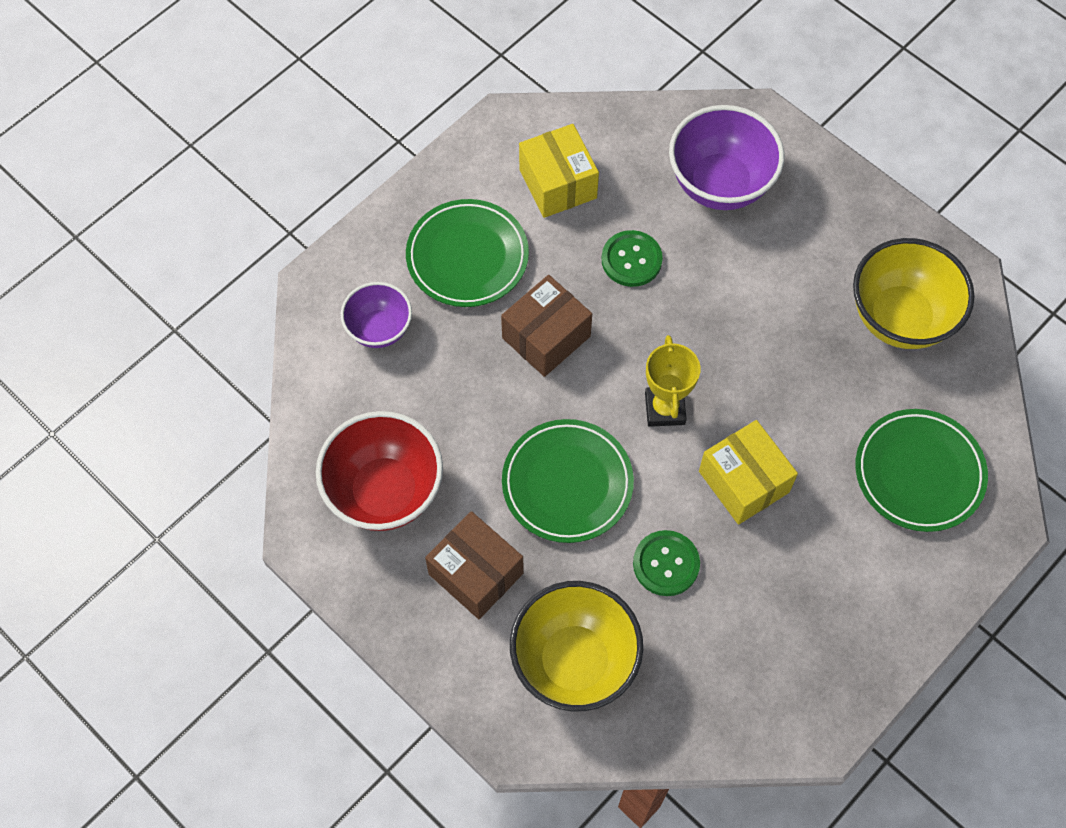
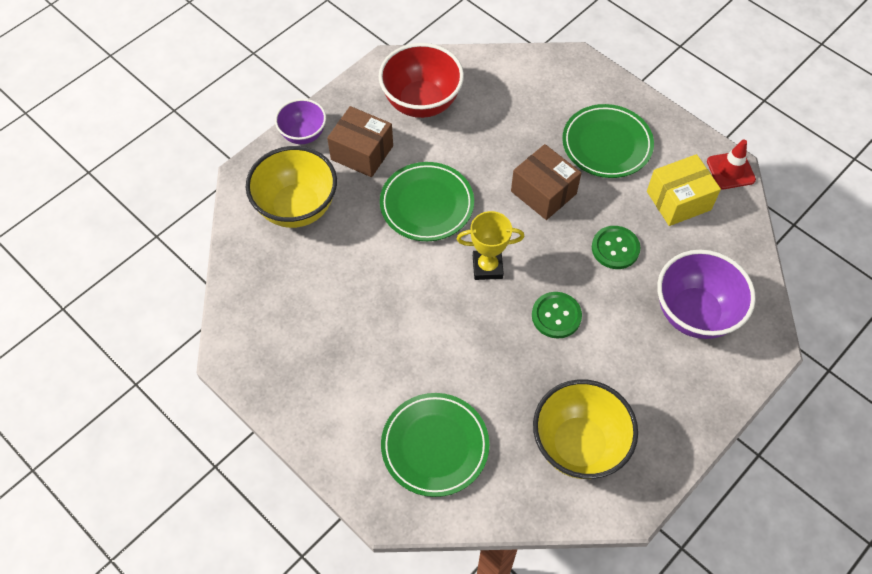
camera: 90 degrees right, 5 degrees down
purple bowl [341,282,412,348] -> purple bowl moved to [275,99,326,144]
brown box [425,511,524,619] -> brown box turned 75 degrees clockwise [327,106,393,177]
green button [633,530,700,596] -> green button moved to [532,292,582,339]
yellow box [699,420,798,525] -> none
none -> red traffic cone [707,139,756,189]

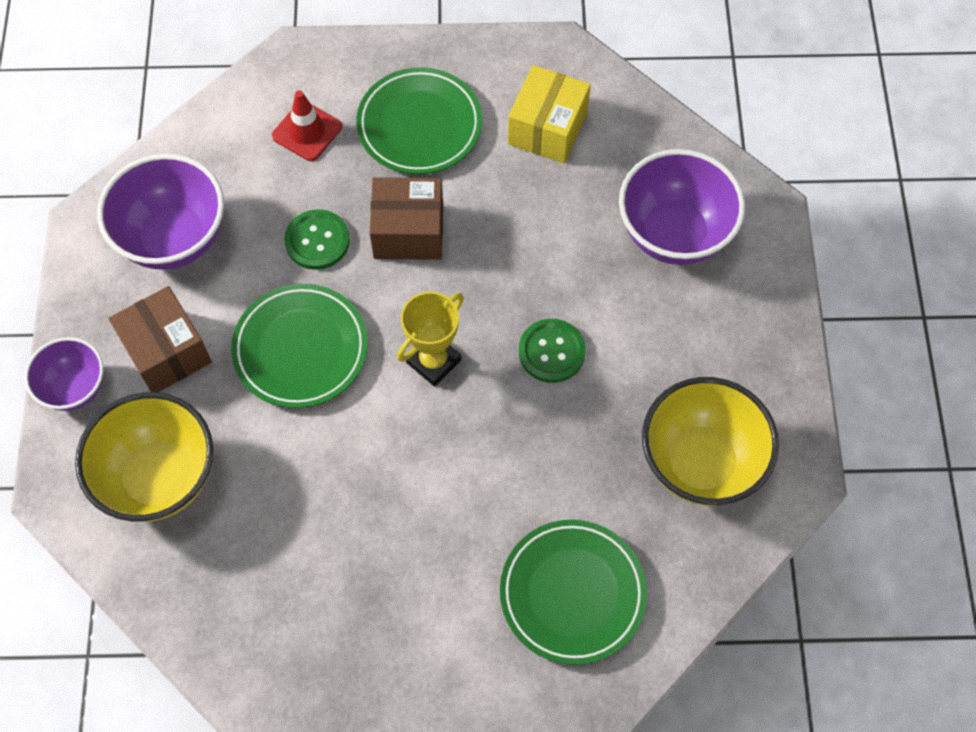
camera: 45 degrees left, 5 degrees up
brown box [327,106,393,177] -> brown box turned 75 degrees clockwise [108,286,212,392]
red bowl [379,43,464,118] -> purple bowl [97,154,224,270]
green button [592,226,641,269] -> green button moved to [284,209,350,270]
red traffic cone [707,139,756,189] -> red traffic cone moved to [272,90,342,161]

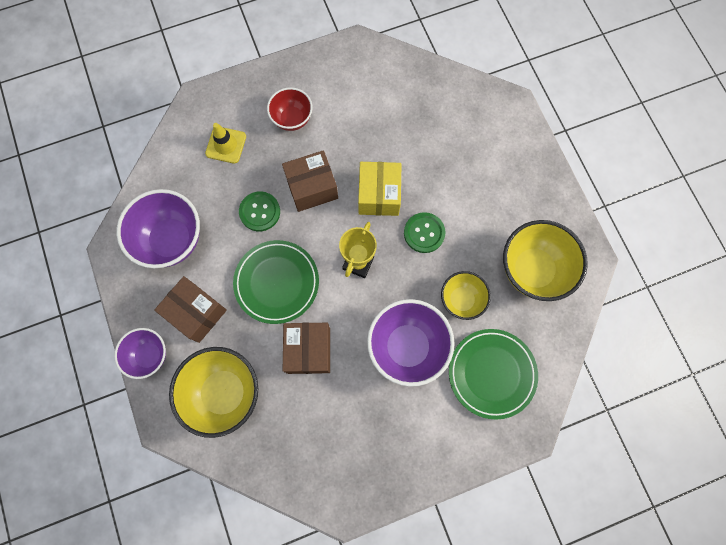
camera: 20 degrees left, 10 degrees up
red traffic cone [272,90,342,161] -> yellow traffic cone [205,123,246,164]
green plate [356,67,482,174] -> red bowl [267,87,313,131]
yellow box [508,65,591,163] -> yellow box moved to [358,162,402,216]
purple bowl [619,149,745,265] -> purple bowl moved to [367,299,455,387]
none -> brown box [283,323,330,374]
none -> yellow bowl [441,271,491,320]

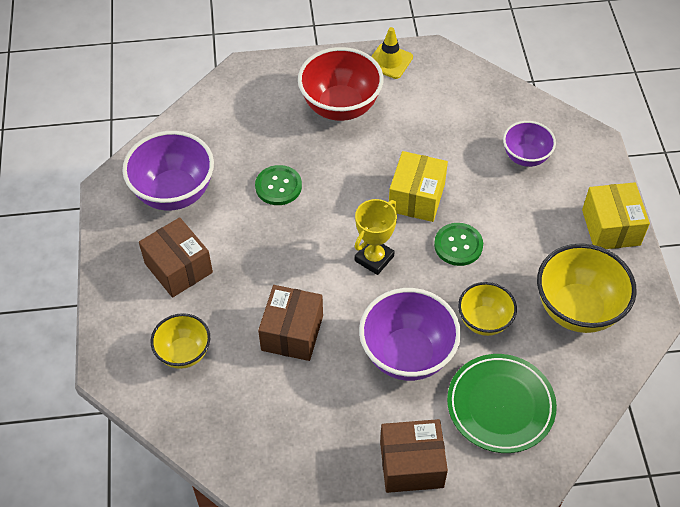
camera: 15 degrees right, 20 degrees down
purple bowl [114,328,166,379] -> purple bowl moved to [503,121,556,167]
yellow bowl [169,347,258,438] -> yellow bowl [151,313,210,369], size x0.60
yellow traffic cone [205,123,246,164] -> yellow traffic cone moved to [371,27,413,79]
green plate [233,240,319,324] -> none
red bowl [267,87,313,131] -> red bowl [298,47,383,121], size x1.67
brown box [282,150,338,212] -> brown box moved to [380,419,448,493]
none -> yellow box [582,182,650,249]

